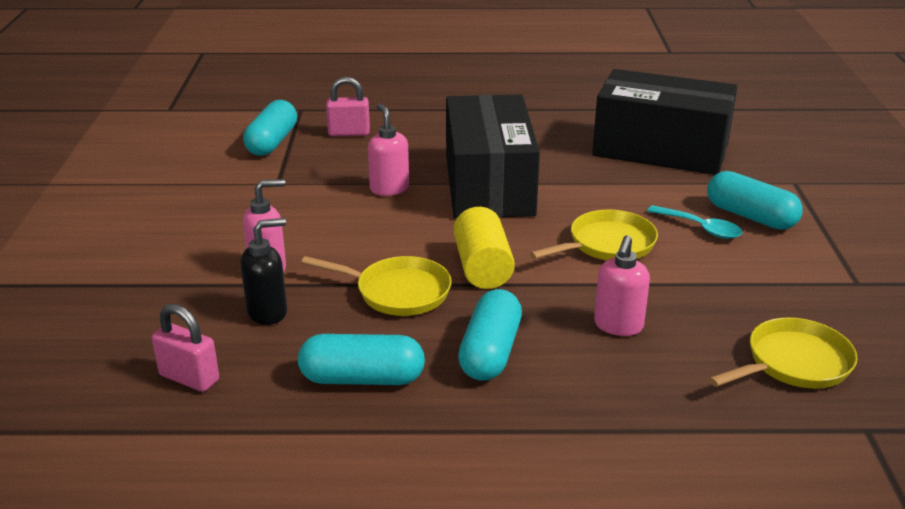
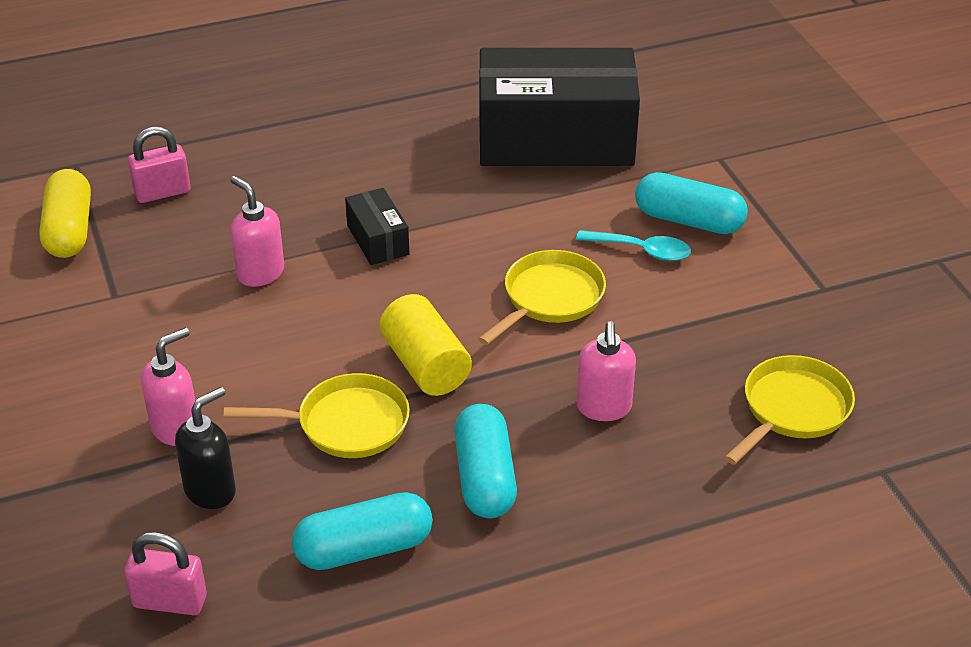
camera: 20 degrees left, 10 degrees up
turquoise capsule [243,100,297,156] -> yellow capsule [39,169,91,258]
black box [446,95,540,219] -> black box [345,188,409,265], size x0.42

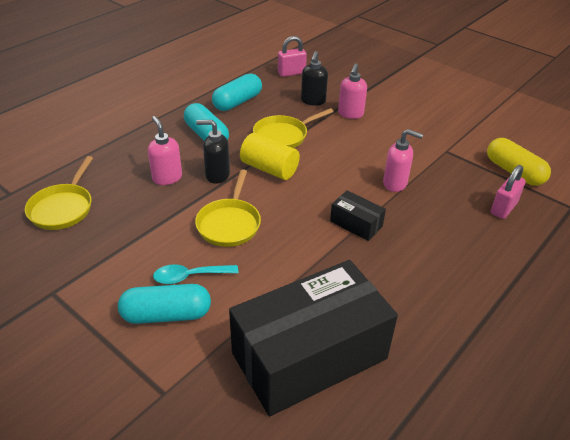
camera: 150 degrees right, 0 degrees up
none -> black soap dispenser [196,120,230,184]

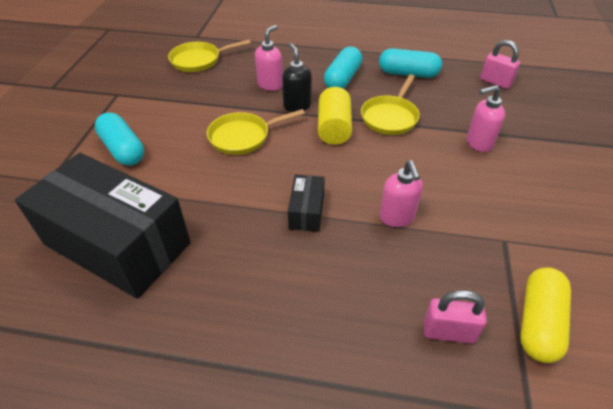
camera: 60 degrees right, 5 degrees up
turquoise spoon [153,264,238,284] -> none
yellow pan [253,108,334,148] -> yellow pan turned 90 degrees counterclockwise [361,74,420,135]
black soap dispenser [301,51,328,106] -> none

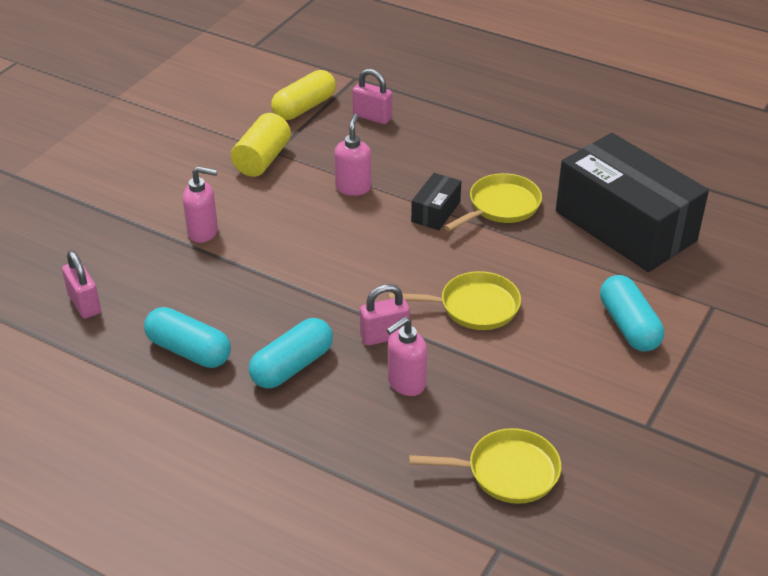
camera: 160 degrees left, 5 degrees down
black soap dispenser [282,43,312,112] -> pink padlock [360,284,410,346]
yellow cylinder [318,87,352,145] -> yellow cylinder moved to [231,113,291,177]
yellow pan [361,74,420,135] -> yellow pan moved to [444,173,542,231]

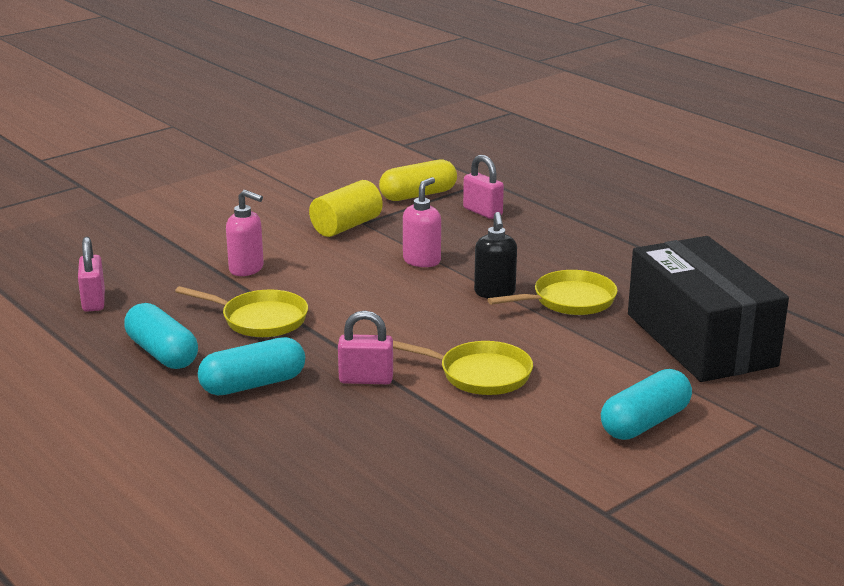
camera: 20 degrees right, 15 degrees down
pink soap dispenser [386,317,427,396] -> none
yellow pan [409,428,561,504] -> yellow pan moved to [175,286,308,337]
black box [411,173,461,230] -> black soap dispenser [474,212,517,298]
turquoise capsule [600,275,664,352] -> turquoise capsule turned 45 degrees clockwise [601,369,692,440]

